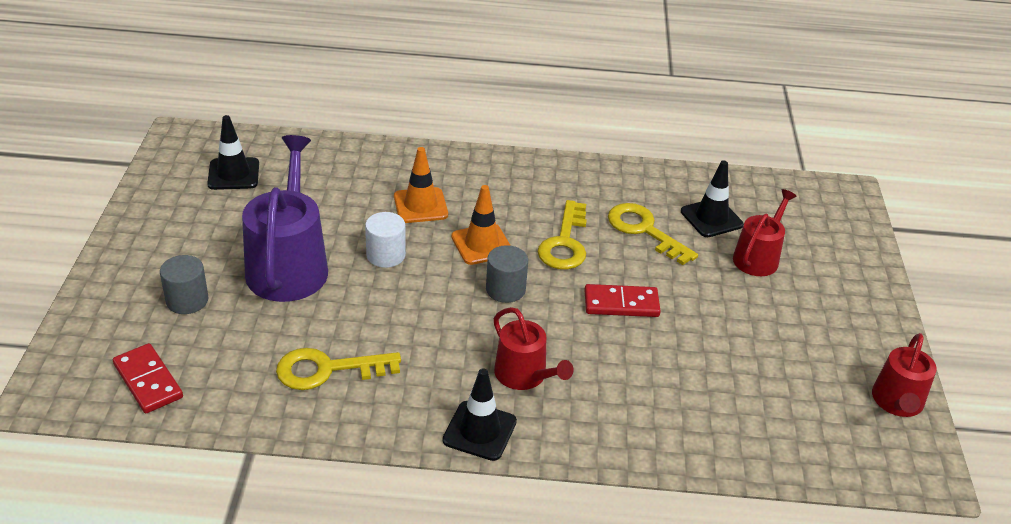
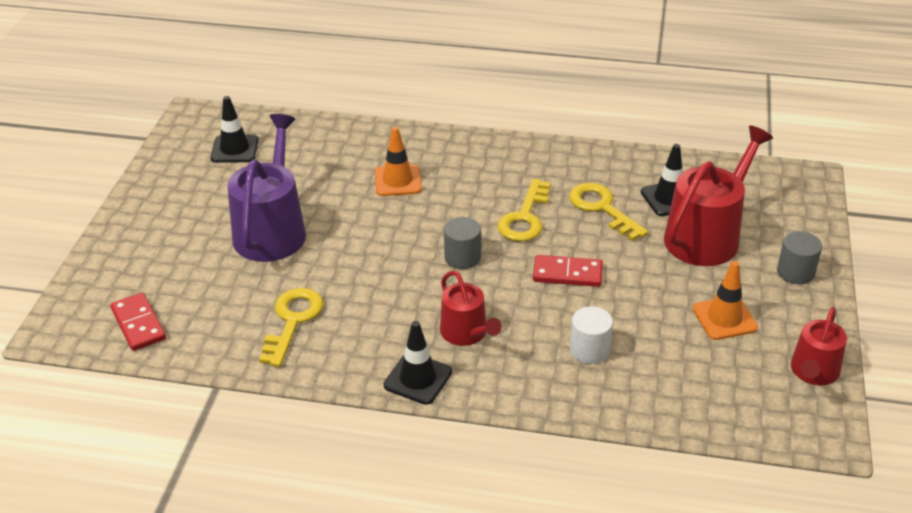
camera: 10 degrees right, 0 degrees up
grey cylinder [160,255,209,314] -> grey cylinder moved to [777,231,822,285]
yellow key [276,348,401,390] -> yellow key turned 105 degrees clockwise [259,288,324,367]
white cylinder [365,212,406,268] -> white cylinder moved to [570,306,613,364]
orange traffic cone [451,185,511,265] -> orange traffic cone moved to [692,261,758,340]
red watering can [733,189,797,276] -> red watering can [664,126,773,266], size x1.71

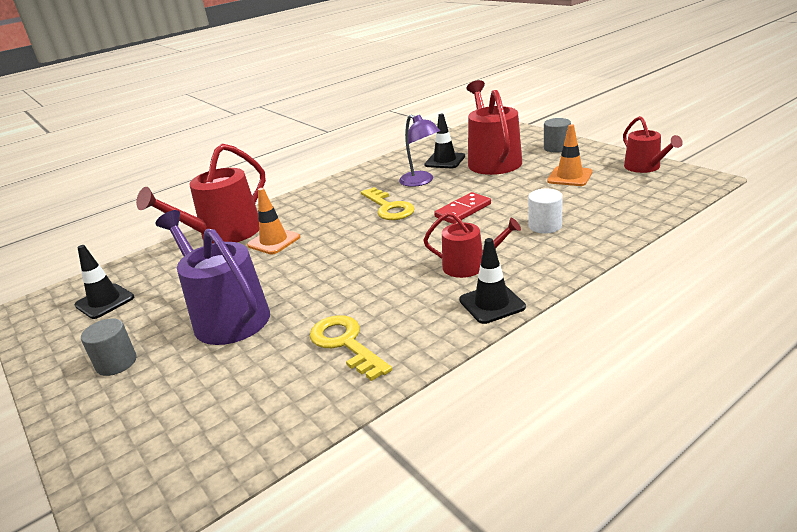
camera: 45 degrees left, 10 degrees down
red domino [110,293,166,351] -> none
grey cylinder [444,217,481,269] -> grey cylinder moved to [81,318,137,376]
yellow key [569,183,648,241] -> purple lamp [399,114,440,187]
none -> red watering can [136,143,266,244]

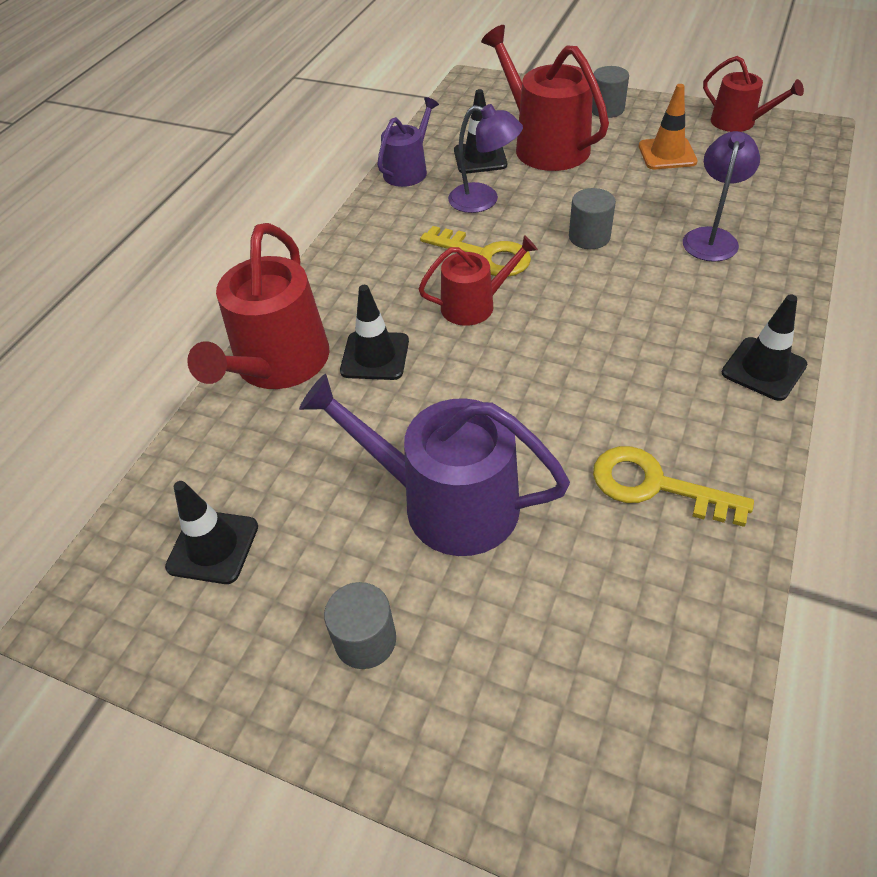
camera: 30 degrees left, 20 degrees up
orange traffic cone [247,188,300,254] -> black traffic cone [340,285,409,380]
red watering can [423,212,521,278] -> red watering can moved to [418,235,538,326]
red domino [434,192,491,224] -> grey cylinder [569,188,616,249]
white cylinder [528,189,563,234] -> purple lamp [683,131,760,262]
none -> purple watering can [377,97,439,187]

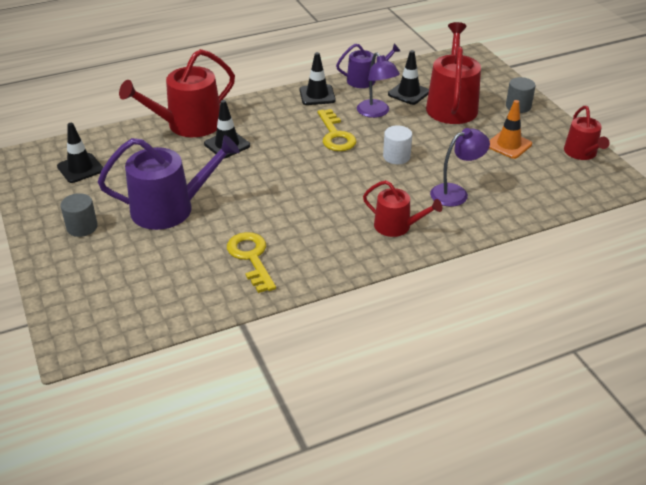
camera: 40 degrees right, 10 degrees down
purple watering can [299,374,570,556] -> purple watering can turned 105 degrees clockwise [98,135,239,230]
red watering can [418,235,538,326] -> red watering can moved to [363,180,442,237]
grey cylinder [569,188,616,249] -> white cylinder [383,125,412,164]
black traffic cone [722,294,807,401] -> black traffic cone moved to [300,52,336,105]

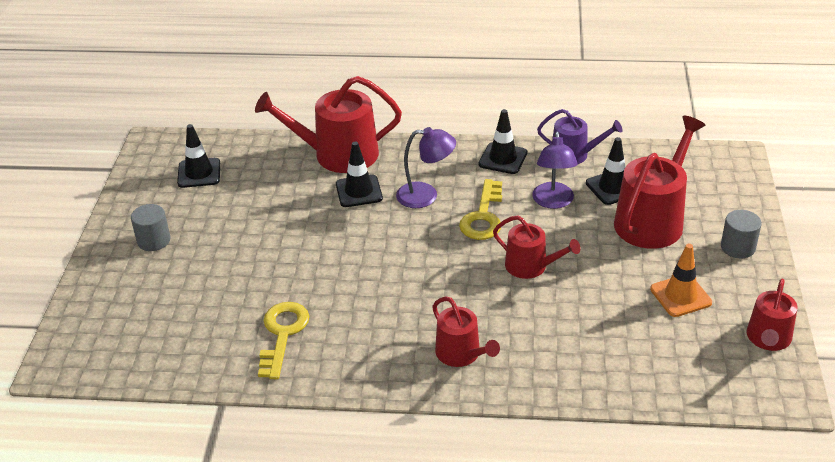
camera: 30 degrees right, 0 degrees up
purple watering can [98,135,239,230] -> none
white cylinder [383,125,412,164] -> red watering can [493,215,580,279]
purple lamp [430,128,490,207] -> purple lamp moved to [396,127,456,208]

